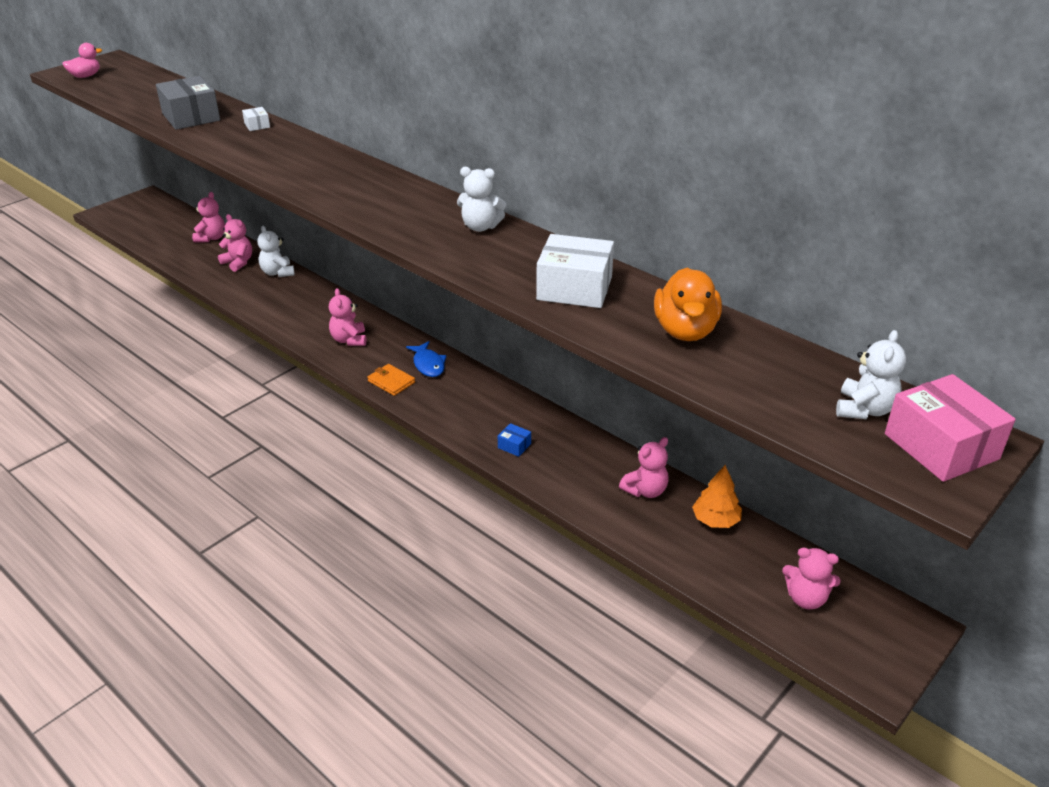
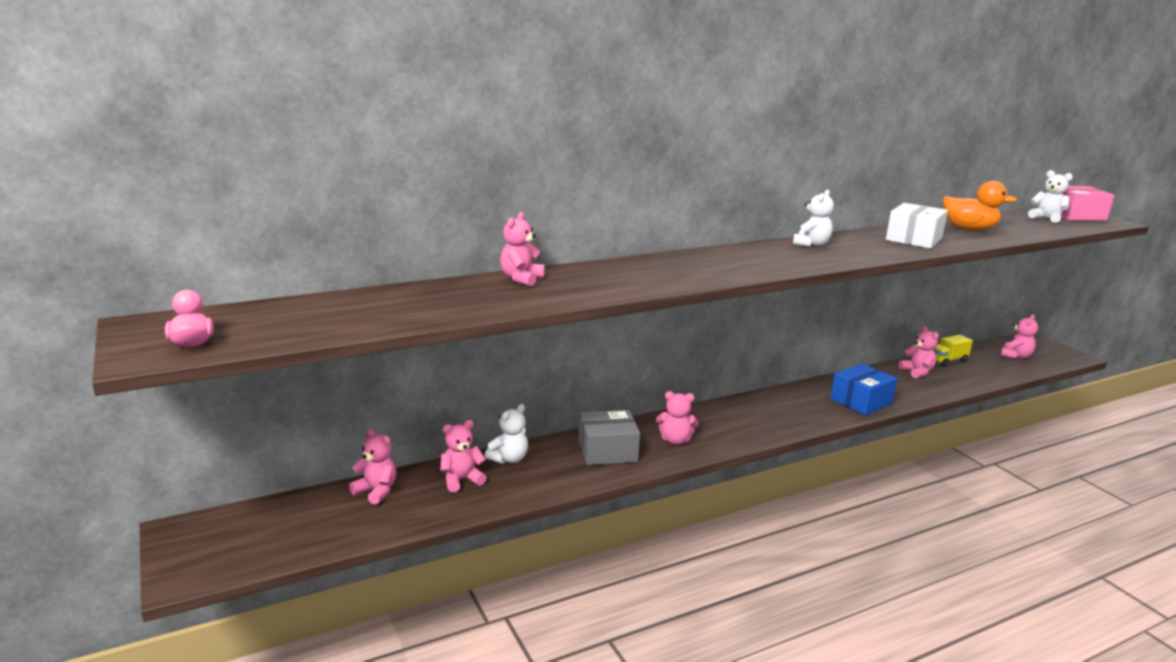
camera: 70 degrees left, 15 degrees down
grey box [156,76,220,130] -> grey box moved to [579,410,640,465]
white box [242,107,270,131] -> pink teddy bear [500,212,545,286]
white teddy bear [257,226,295,277] -> white teddy bear turned 45 degrees counterclockwise [485,404,528,464]
orange wallet [367,364,415,396] -> none
blue fish [406,341,447,377] -> none
blue box [498,423,531,457] -> blue box [830,363,897,415], size x2.22
orange tree [692,465,742,528] -> yellow truck [933,335,973,366]

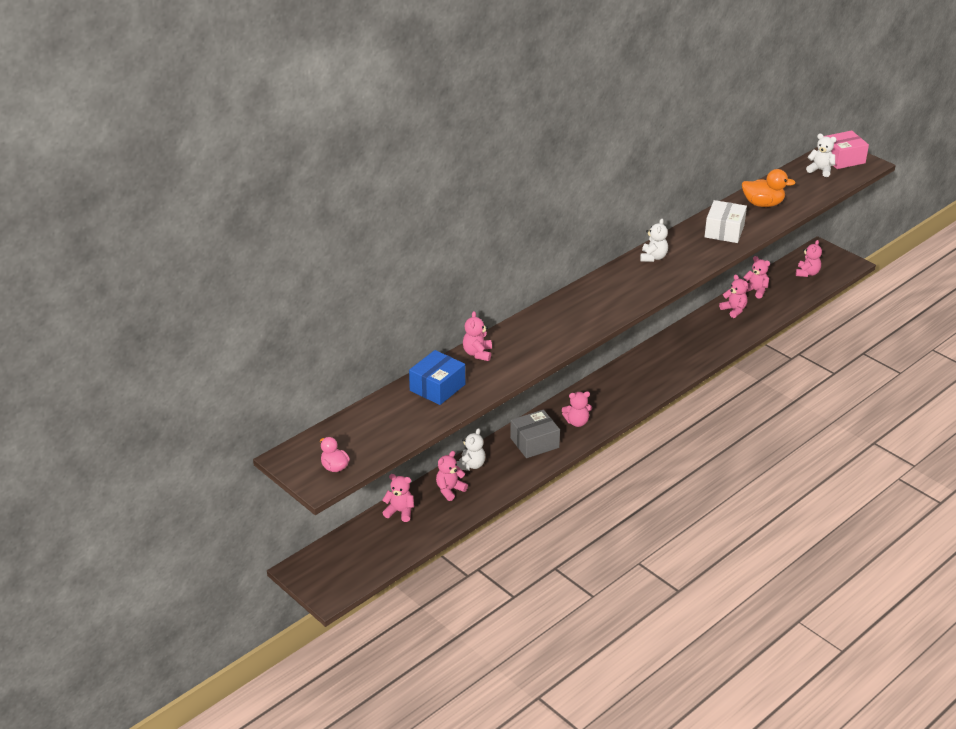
camera: 15 degrees left, 15 degrees up
blue box [830,363,897,415] -> blue box moved to [409,350,465,405]
yellow truck [933,335,973,366] -> pink teddy bear [743,256,770,299]

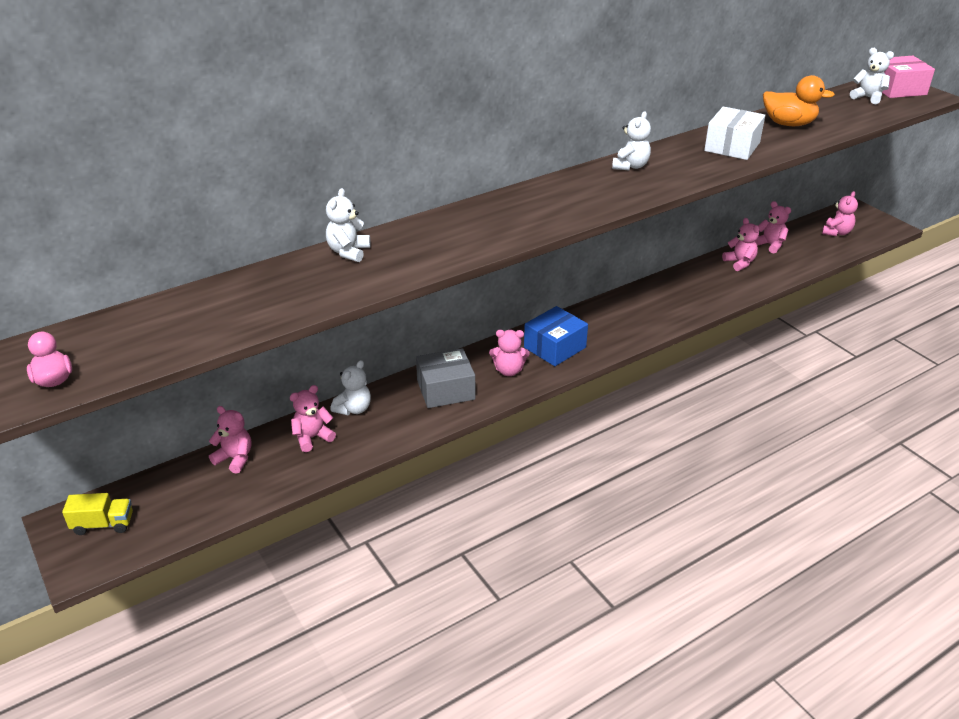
camera: 10 degrees right, 0 degrees up
blue box [409,350,465,405] -> blue box moved to [524,306,588,366]
pink teddy bear [463,311,492,361] -> white teddy bear [326,188,370,262]
none -> yellow truck [62,493,133,535]

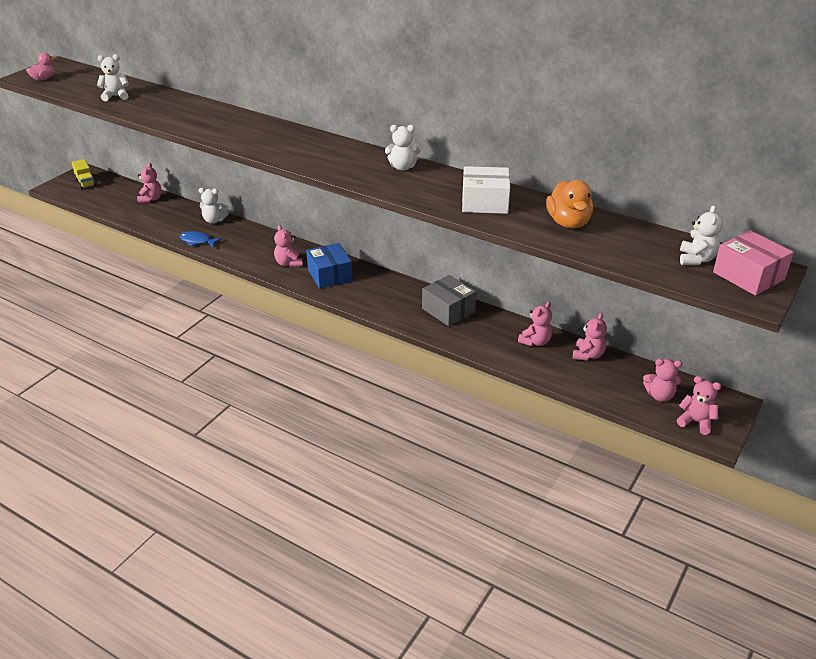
camera: 65 degrees right, 0 degrees up
pink teddy bear [290,385,336,452] -> pink teddy bear moved to [677,376,722,435]
white teddy bear [326,188,370,262] -> white teddy bear moved to [97,54,129,101]
grey box [416,348,475,408] -> grey box moved to [422,275,476,326]
blue box [524,306,588,366] -> blue box turned 45 degrees clockwise [306,243,353,289]
none -> blue fish [179,231,222,248]

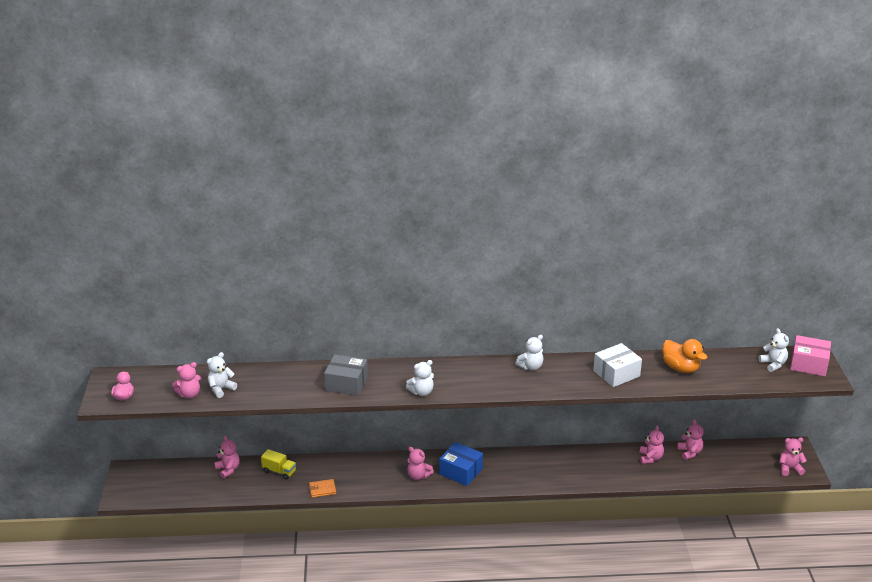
camera: 35 degrees left, 5 degrees down
yellow truck [72,159,96,189] -> yellow truck moved to [261,449,296,480]
blue fish [179,231,222,248] -> orange wallet [309,479,336,498]
white teddy bear [199,188,229,223] -> white teddy bear moved to [406,360,434,396]
grey box [422,275,476,326] -> grey box moved to [324,354,368,396]
pink teddy bear [643,359,683,402] -> pink teddy bear moved to [172,362,202,398]

